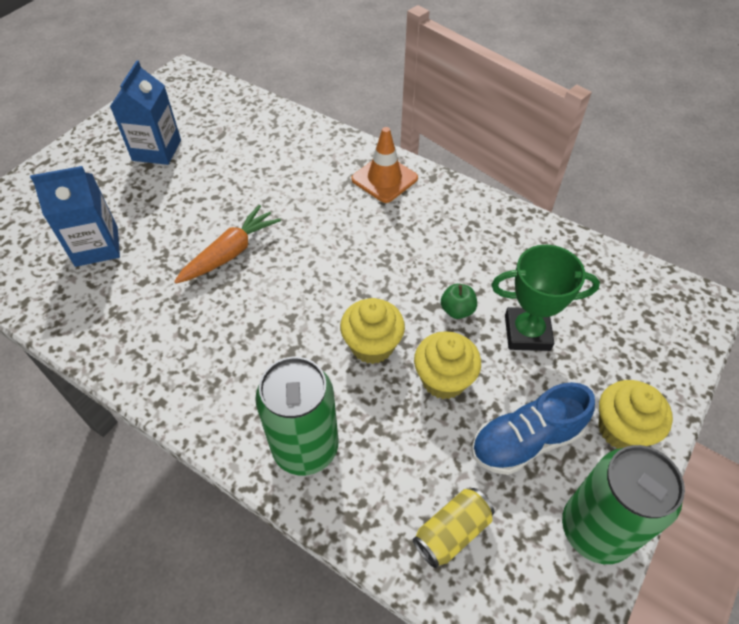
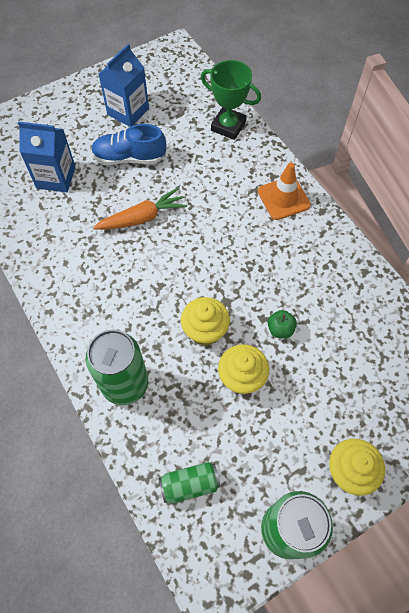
camera: 25 degrees right, 10 degrees up
yellow can [413,488,494,568] -> green can [159,462,221,504]
blue shoe [472,382,595,475] -> blue shoe moved to [91,124,166,165]
green trophy [491,245,600,351] -> green trophy moved to [201,60,261,140]

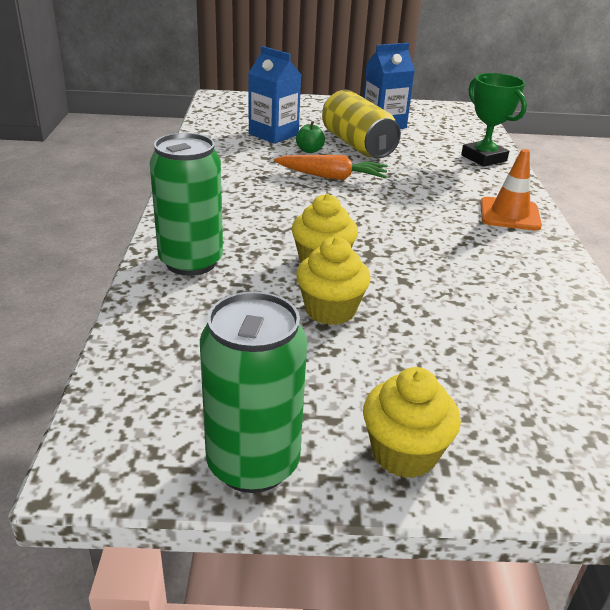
camera: 30 degrees right, 30 degrees down
blue shoe [91,124,166,165] -> yellow can [322,90,401,158]
green can [159,462,221,504] -> none
green apple [268,310,297,338] -> green apple moved to [296,121,325,153]

